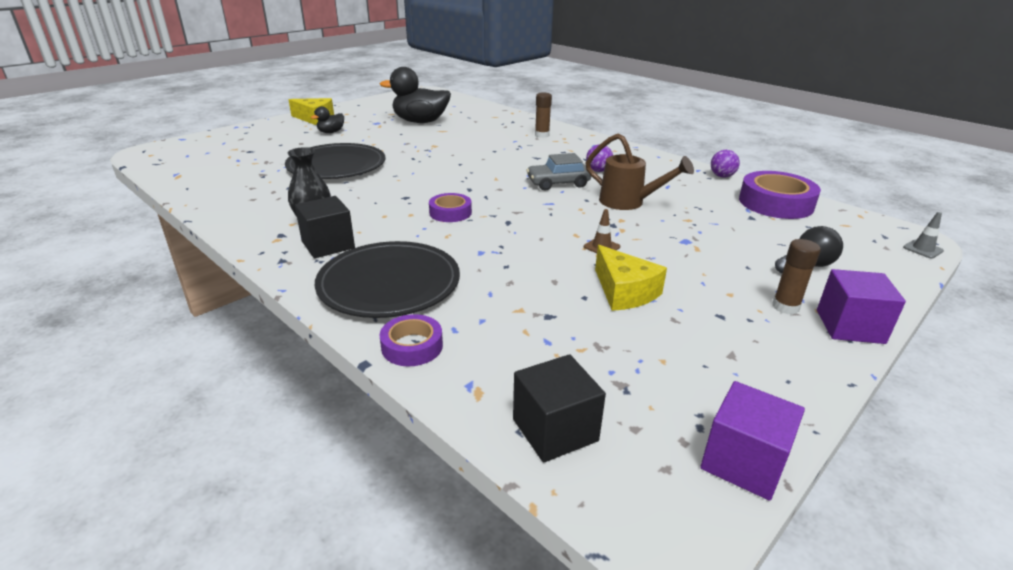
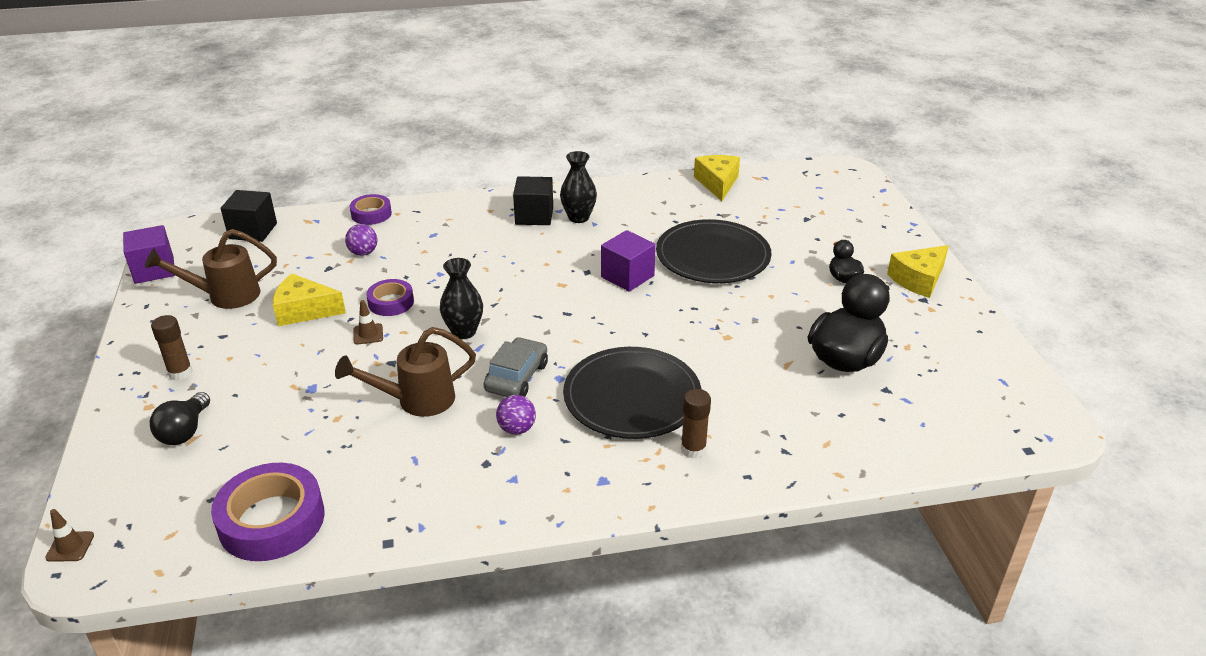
camera: 125 degrees right, 5 degrees up
black plate [315,241,460,318] -> black plate moved to [563,347,701,439]
purple tape [429,193,472,222] -> purple tape moved to [366,279,414,316]
purple ball [711,150,740,178] -> purple ball moved to [345,224,377,256]
purple cube [817,269,906,344] -> purple cube moved to [601,230,656,292]
grey traffic cone [903,212,944,258] -> brown traffic cone [45,509,94,562]
none -> brown watering can [145,229,277,309]
none -> black vase [440,258,483,339]
none -> yellow cheese [694,155,740,201]

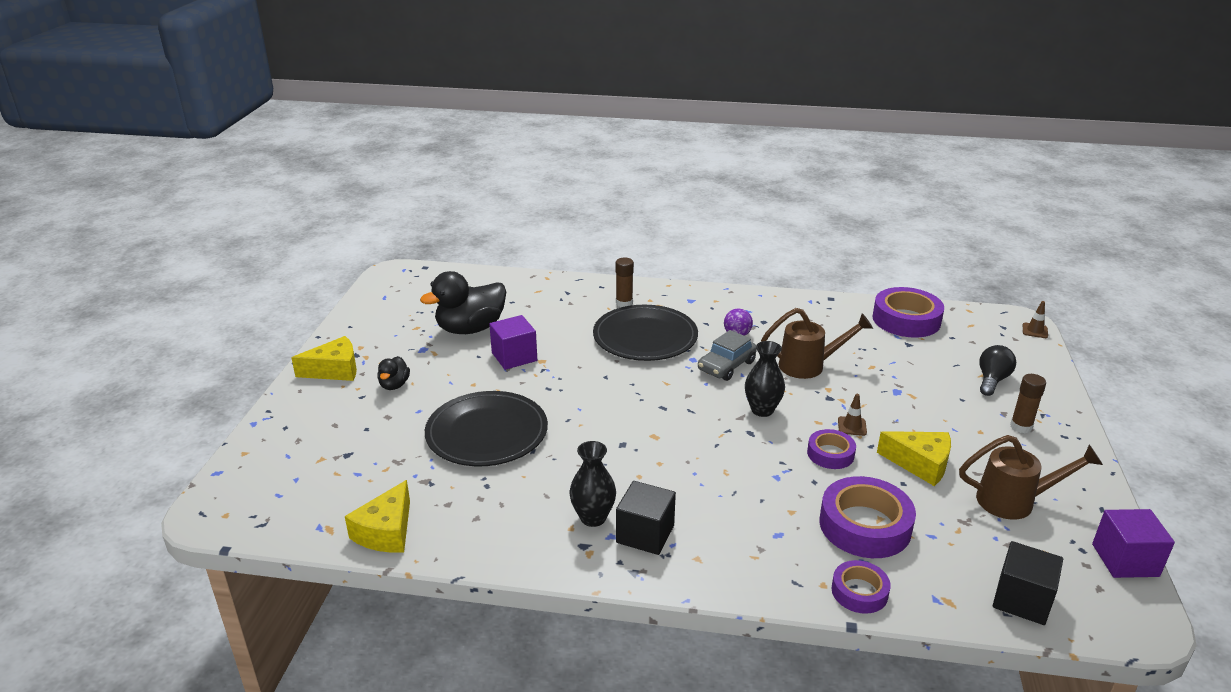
camera: 160 degrees left, 5 degrees down
purple ball [345,224,377,256] -> purple tape [820,476,916,558]
purple cube [601,230,656,292] -> purple cube moved to [489,315,537,370]

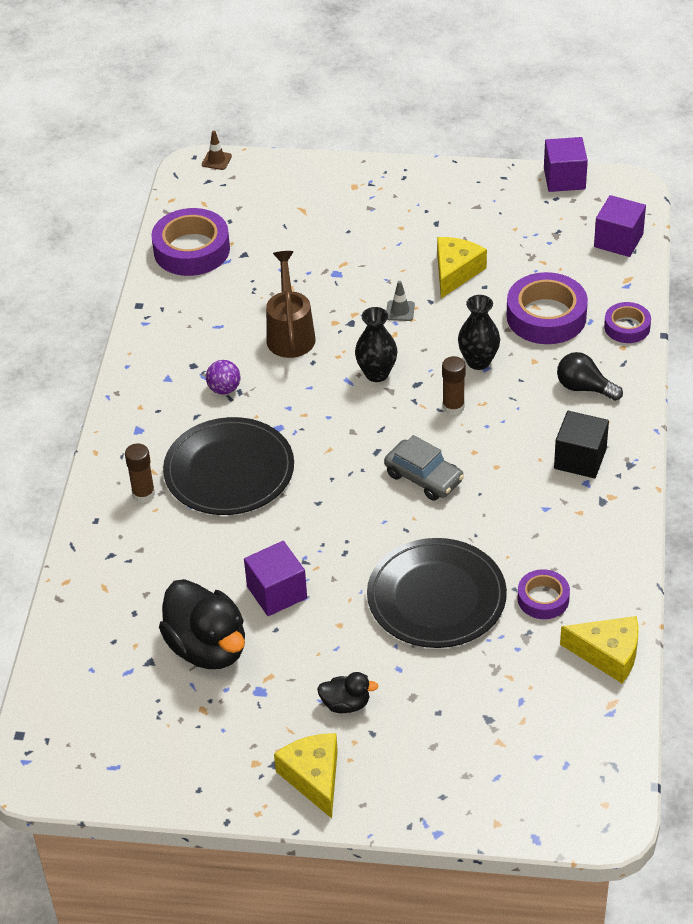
camera: 90 degrees left, 15 degrees up
black vase [570,441,616,527] -> black vase moved to [458,295,500,370]
grey car [698,330,757,381] -> grey car moved to [384,435,464,501]
purple tape [807,429,856,469] -> purple tape moved to [518,569,570,619]
brown traffic cone [838,394,867,436] -> grey traffic cone [386,281,415,321]
brown watering can [959,435,1103,520] -> none
black light bulb [979,345,1016,396] -> black light bulb moved to [557,352,623,401]
black cube [993,541,1063,625] -> purple cube [594,195,646,257]
brown glue stick [1010,374,1046,433] -> brown glue stick moved to [442,356,466,415]

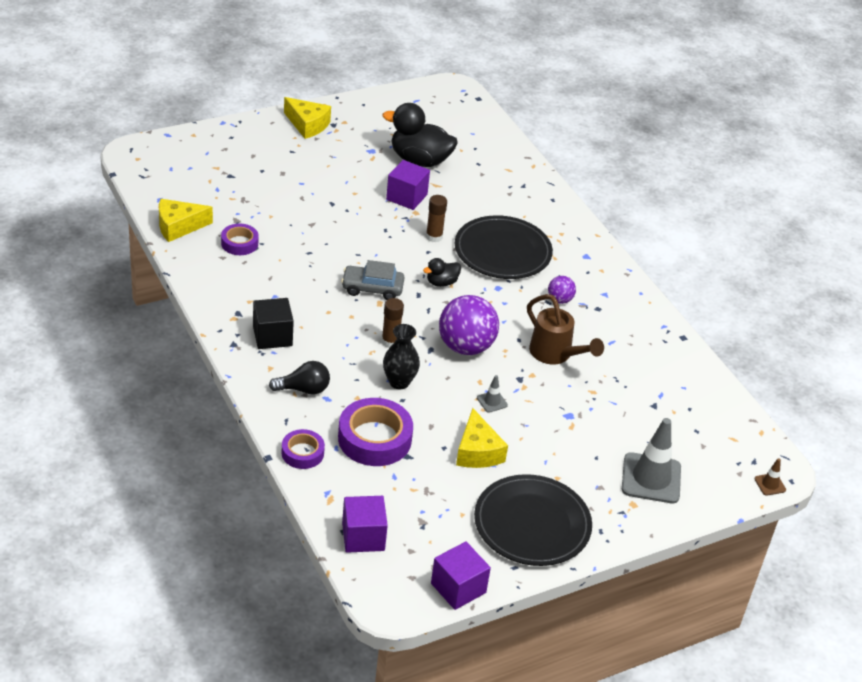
camera: 140 degrees right, 5 degrees down
brown glue stick [125,443,155,503] -> brown glue stick moved to [426,195,447,242]
purple tape [151,208,230,276] -> none
black duck [317,672,379,713] -> black duck moved to [423,258,461,287]
black vase [355,307,397,382] -> purple ball [439,295,499,355]
black plate [367,538,507,648] -> black plate moved to [474,474,592,566]
none -> grey traffic cone [622,418,681,503]

